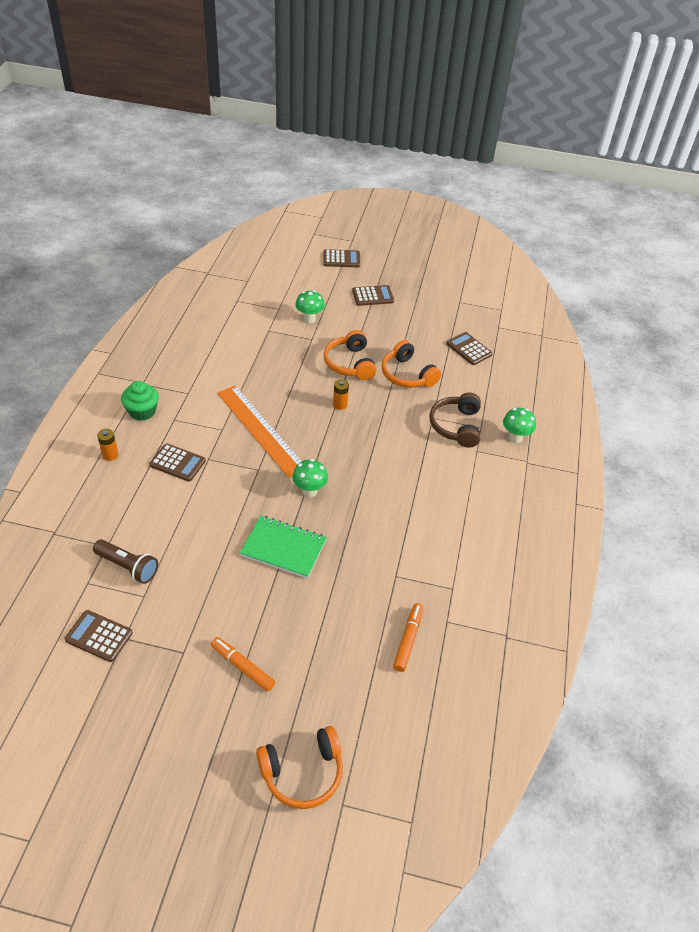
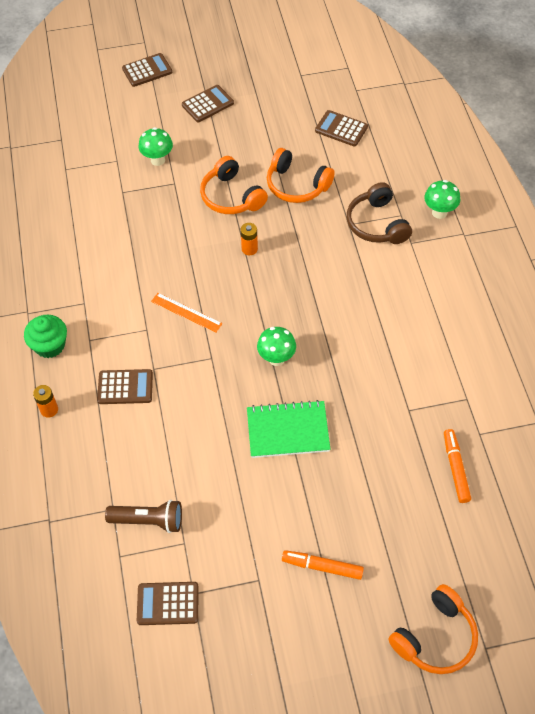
camera: 20 degrees left, 10 degrees up
orange ruler [217,385,302,478] -> orange ruler [151,293,222,332], size x0.49

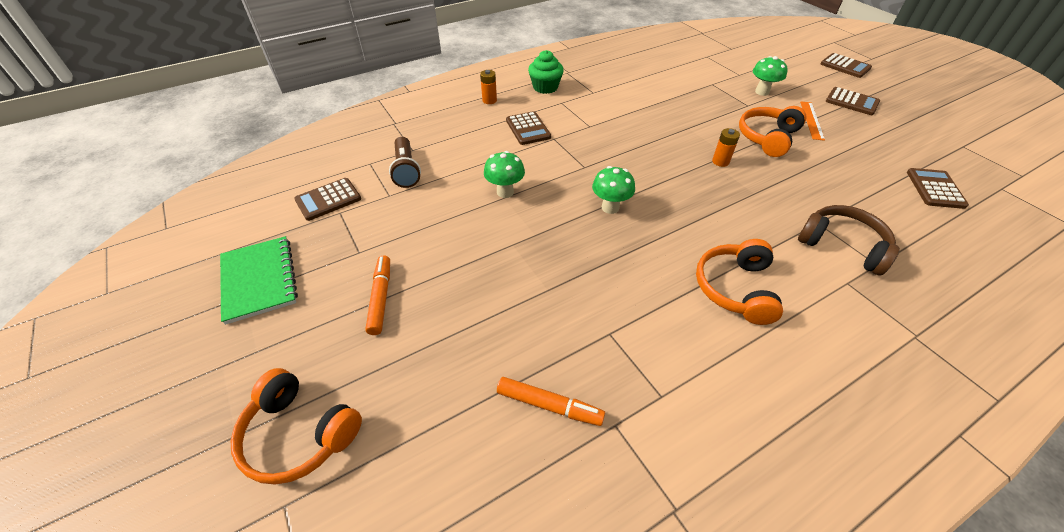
camera: 70 degrees right, 10 degrees down
brown calculator [137,582,199,625] -> brown calculator turned 105 degrees counterclockwise [294,178,361,221]
orange ruler [151,293,222,332] -> orange ruler moved to [800,102,825,141]
green notebook [247,400,330,458] -> green notebook moved to [220,236,298,325]
orange headphones [267,148,335,203] -> orange headphones moved to [696,239,783,325]
brown headphones [347,182,412,244] -> brown headphones turned 75 degrees clockwise [798,205,900,276]
green mushroom [424,180,460,219] -> green mushroom moved to [484,151,525,198]
orange marker [444,429,471,503] -> orange marker turned 45 degrees clockwise [497,377,605,426]

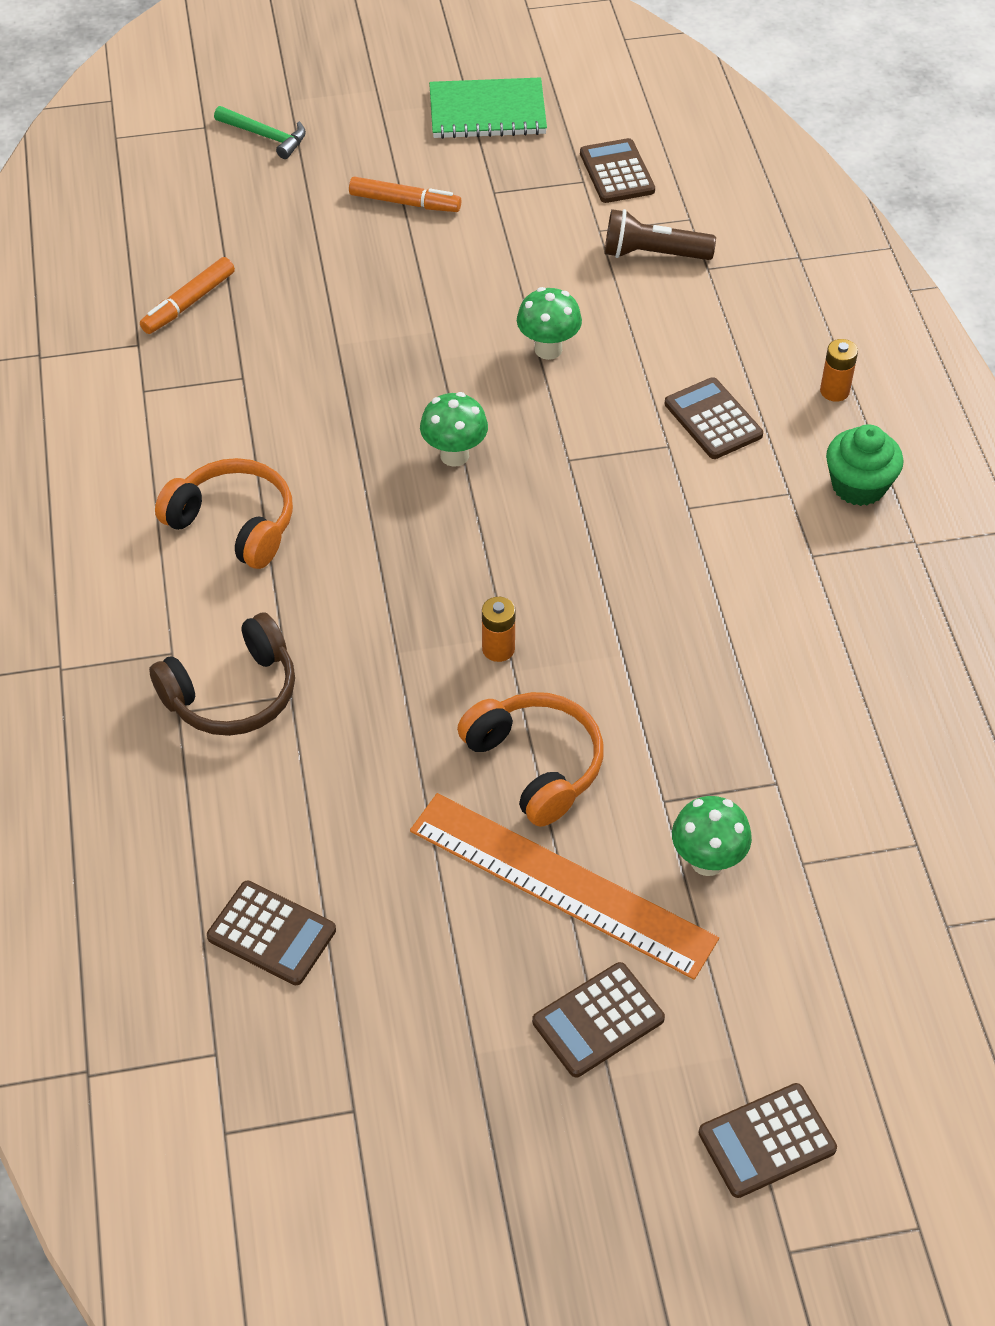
camera: 110 degrees right, 5 degrees up
orange headphones [231,368,362,485] -> green hammer [214,106,306,159]
brown calculator [506,111,551,145] -> brown calculator turned 60 degrees clockwise [665,377,763,459]
orange ruler [800,102,825,141] -> orange ruler [410,793,719,980], size x2.02

